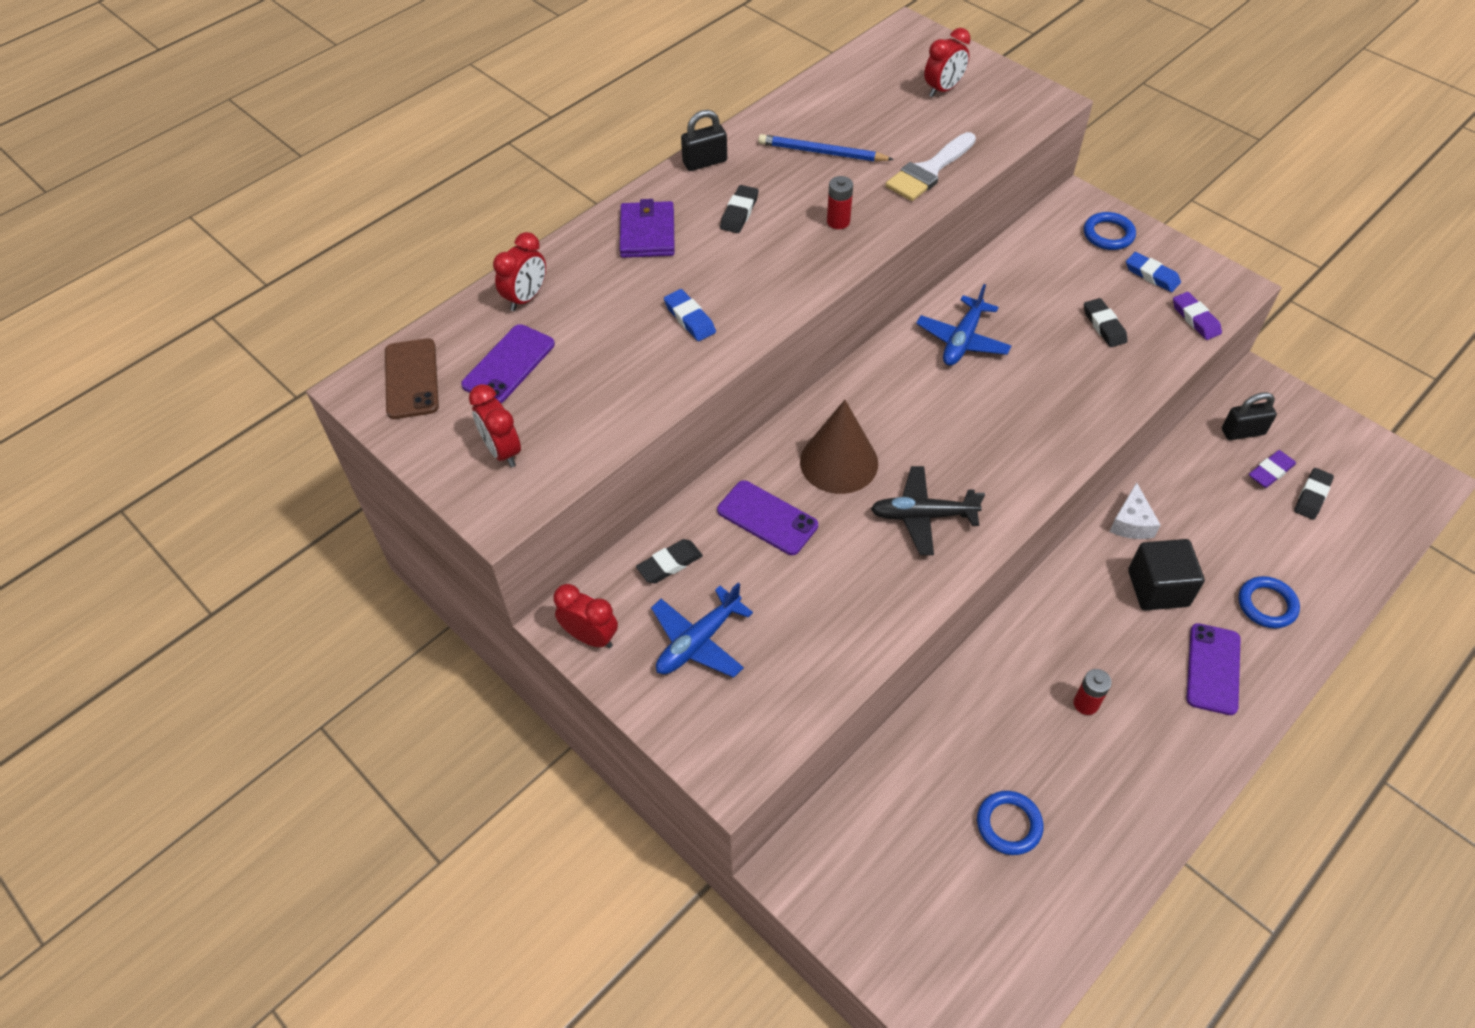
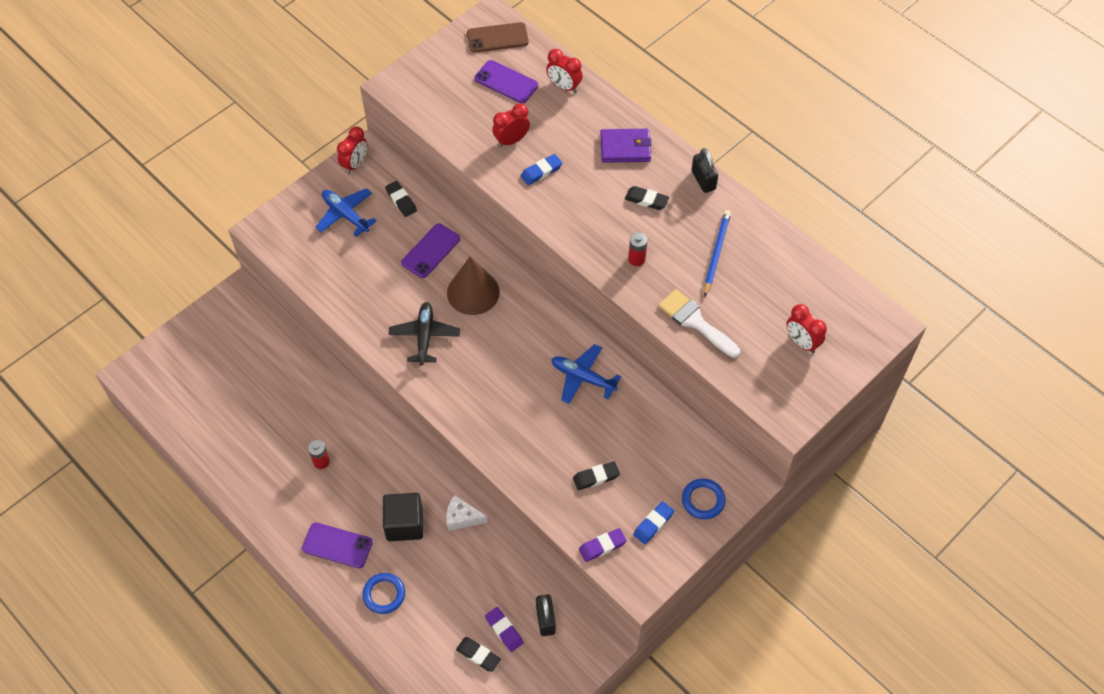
camera: 90 degrees right, 5 degrees up
red clock [469,384,521,467] -> red clock moved to [492,103,530,147]
blue ring [977,791,1044,855] -> none

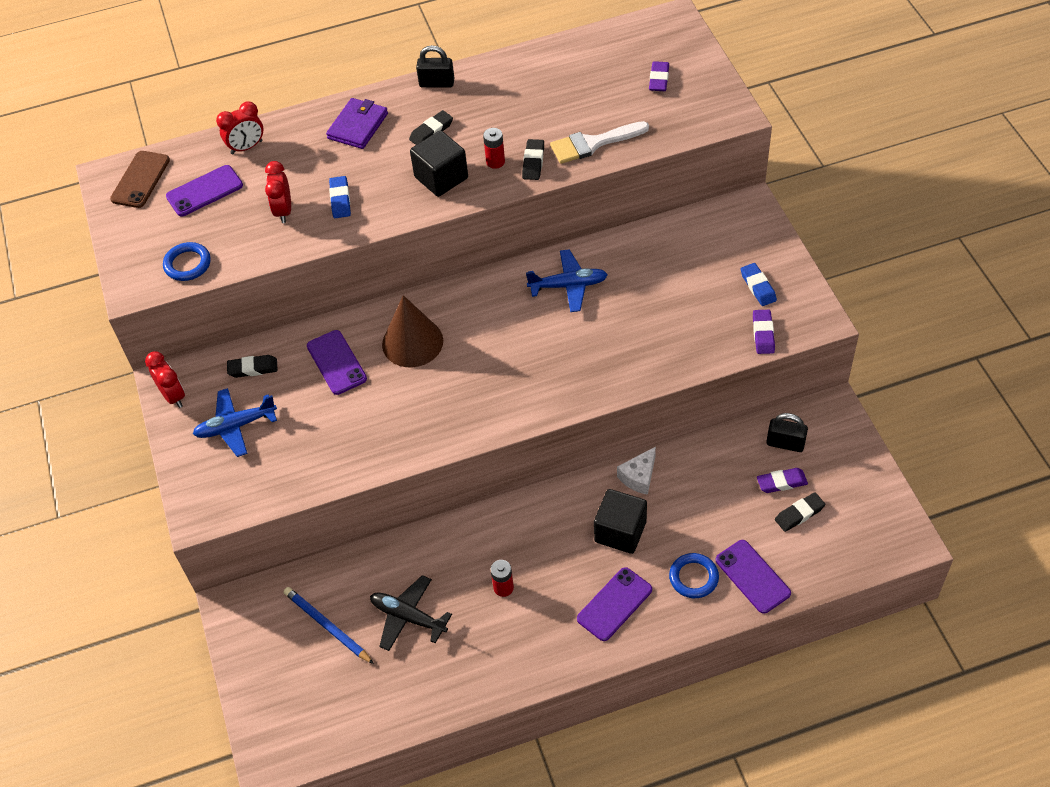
camera: 60 degrees left, 5 degrees down
black plane [389,302,460,366] -> black plane moved to [370,575,452,651]
blue plane [551,344,621,404] -> blue plane turned 150 degrees counterclockwise [526,249,608,312]
black eraser [573,461,620,490] -> black eraser moved to [522,139,544,180]
blue ring [682,478,726,519] -> blue ring moved to [163,242,211,281]
blue pencil [704,210,731,297] -> blue pencil moved to [284,587,374,664]
red clock [786,304,827,353] -> purple eraser [649,61,669,91]
none -> black cube [410,131,468,197]
none -> purple phone [716,540,791,614]

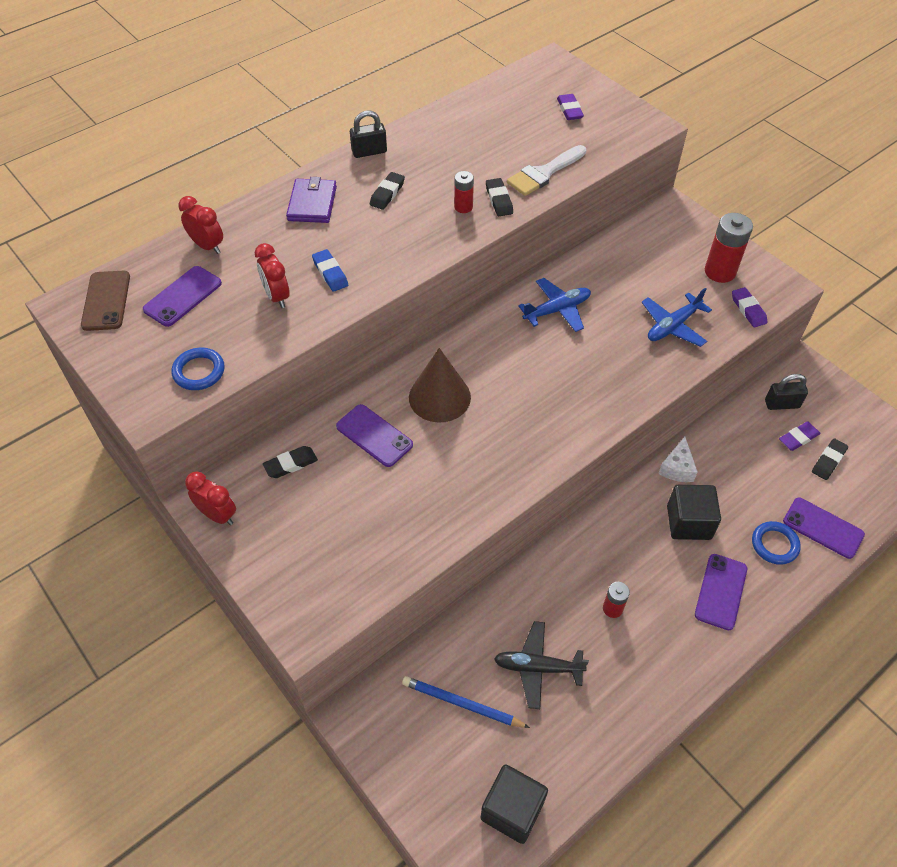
camera: 25 degrees left, 0 degrees up
blue plane [193,388,277,457] -> blue plane moved to [642,288,712,347]
red clock [216,102,263,154] -> red clock turned 90 degrees counterclockwise [179,196,223,254]
black cube [410,131,468,197] -> black cube moved to [481,764,548,844]
blue eraser [741,263,777,306] -> red battery [705,213,753,283]

